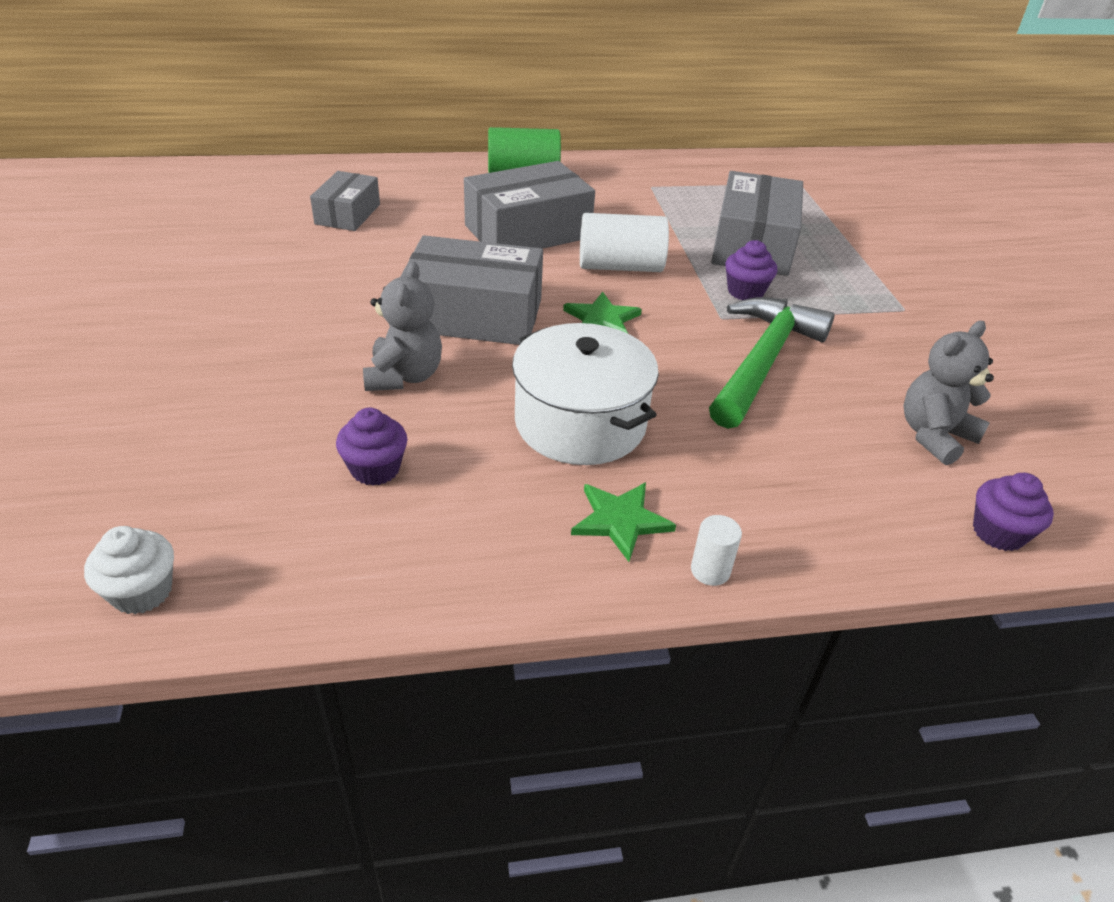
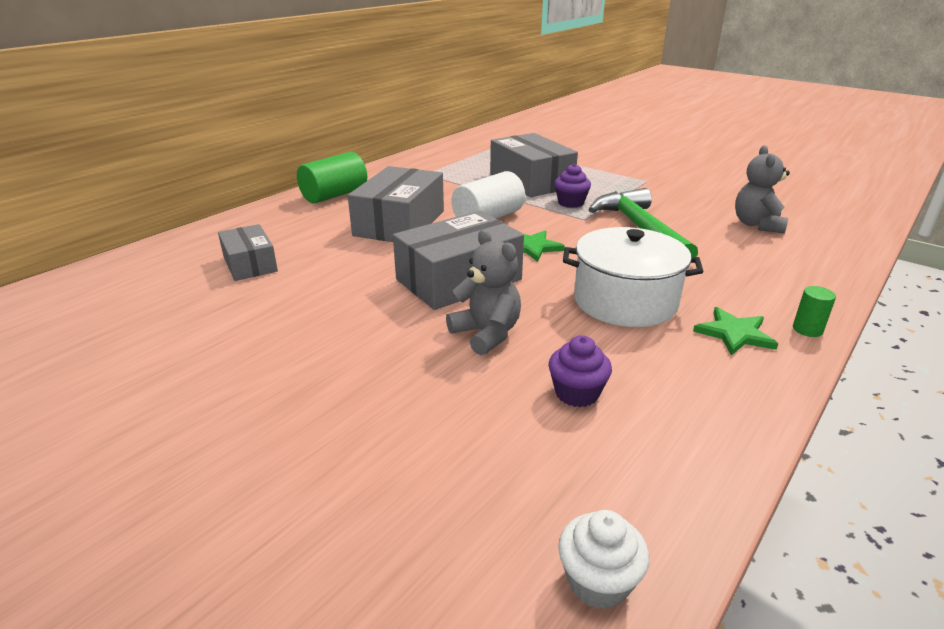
camera: 40 degrees left, 10 degrees down
white cylinder [691,515,742,586] -> green cylinder [793,286,836,337]
purple cupcake [973,473,1054,551] -> none

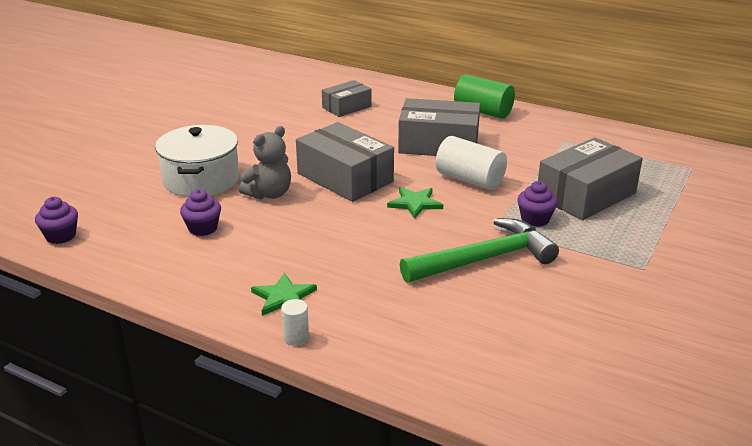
camera: 80 degrees right, 0 degrees up
white cupcake [558,510,649,609] -> purple cupcake [35,197,78,244]
white pot [563,227,704,327] -> white pot moved to [155,125,239,197]
grey teddy bear [735,145,790,233] -> none
green cylinder [793,286,836,337] -> white cylinder [281,299,309,346]

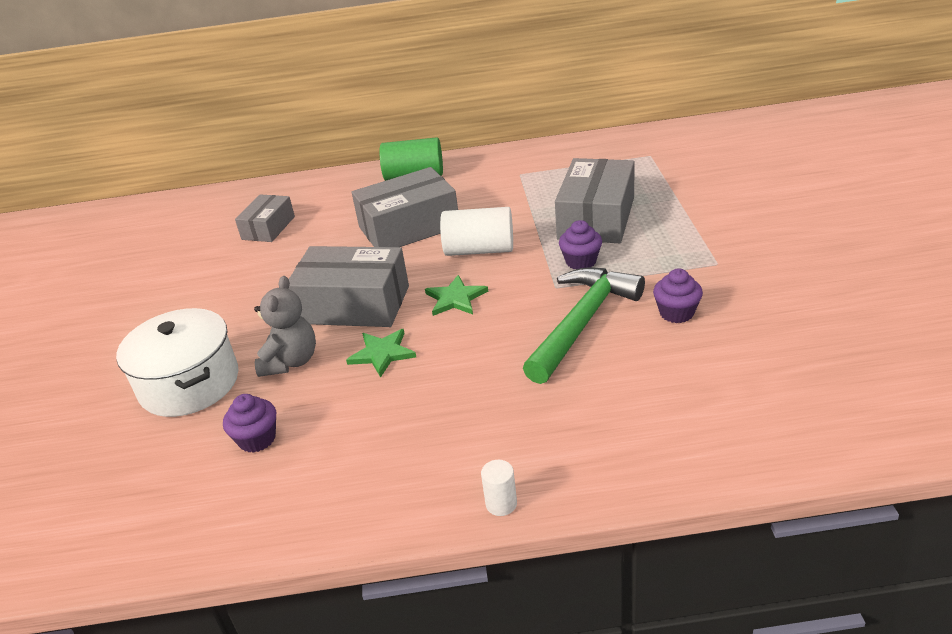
camera: 30 degrees left, 5 degrees up
purple cupcake [35,197,78,244] -> purple cupcake moved to [653,269,703,323]
green star [251,273,317,316] -> green star moved to [346,329,416,378]

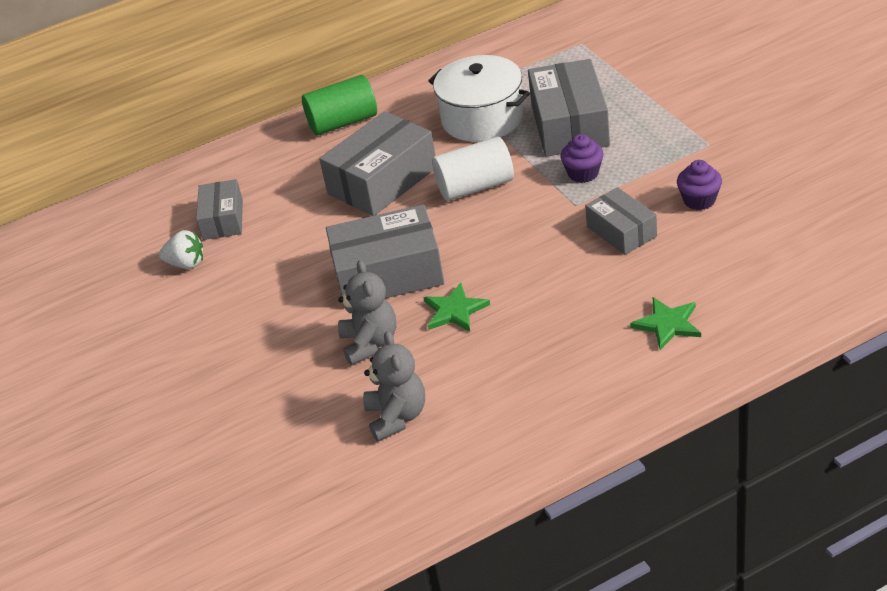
camera: 20 degrees left, 5 degrees up
white pot [116,308,239,417] -> white pot moved to [428,55,530,142]
purple cupcake [223,394,276,453] -> grey teddy bear [363,331,425,442]
green star [425,275,488,316] -> green star moved to [630,297,701,350]
white cylinder [481,460,517,516] -> none
green hammer [523,268,645,384] -> grey box [585,187,657,255]
none -> white strawberry [159,230,203,269]

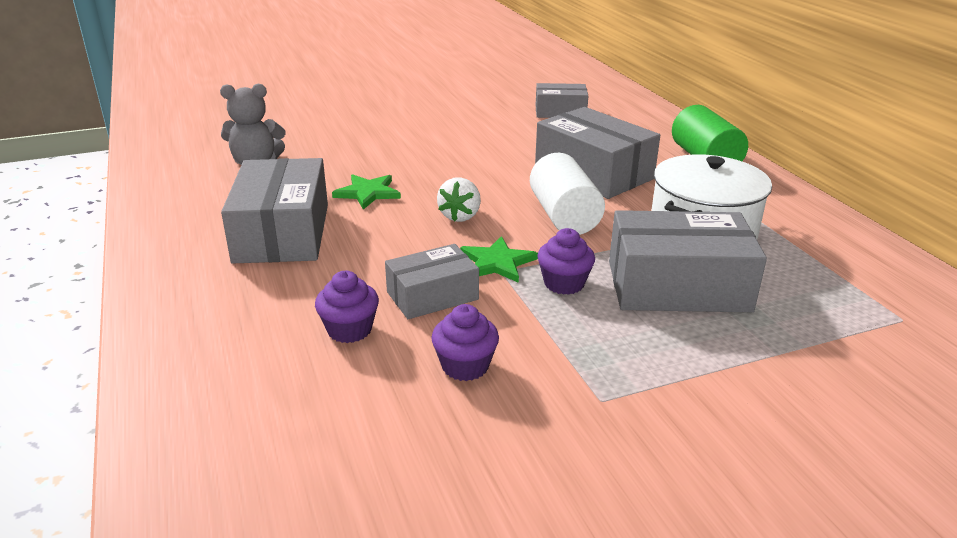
camera: 90 degrees right, 10 degrees down
white strawberry [159,230,203,269] -> white strawberry moved to [437,177,481,222]
grey box [326,204,444,305] -> grey box moved to [221,158,328,264]
grey teddy bear [338,260,396,365] -> none
green star [630,297,701,350] -> green star moved to [460,236,538,283]
none -> purple cupcake [315,271,379,343]

